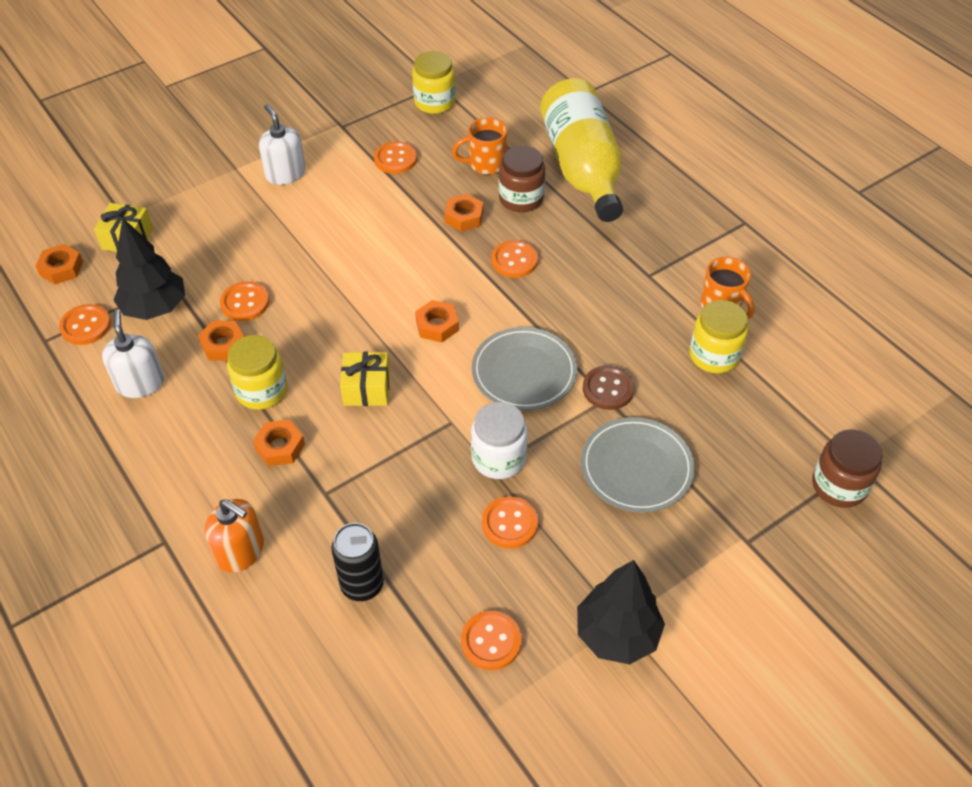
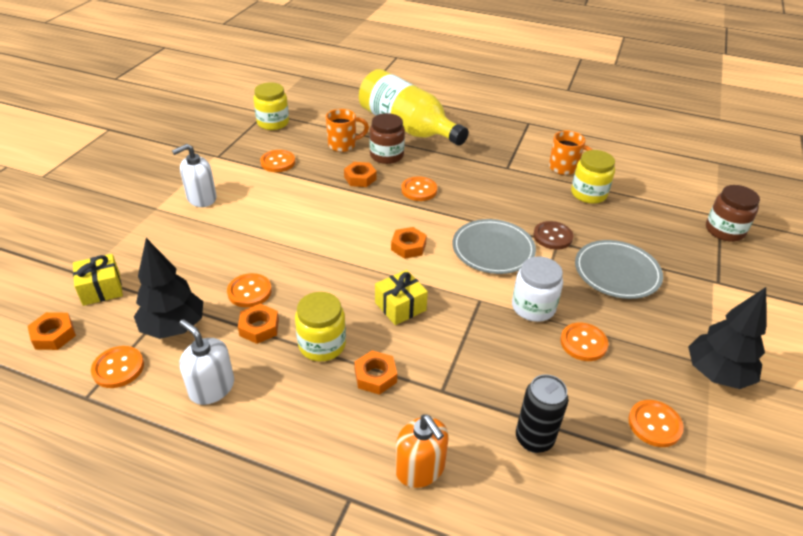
camera: 35 degrees left, 10 degrees down
orange soap dispenser [205,499,264,573] -> orange soap dispenser turned 60 degrees clockwise [395,414,448,488]
white soap dispenser [259,104,306,185] -> white soap dispenser turned 60 degrees counterclockwise [172,144,217,207]
orange mug [452,117,507,175] -> orange mug turned 150 degrees counterclockwise [326,109,369,152]

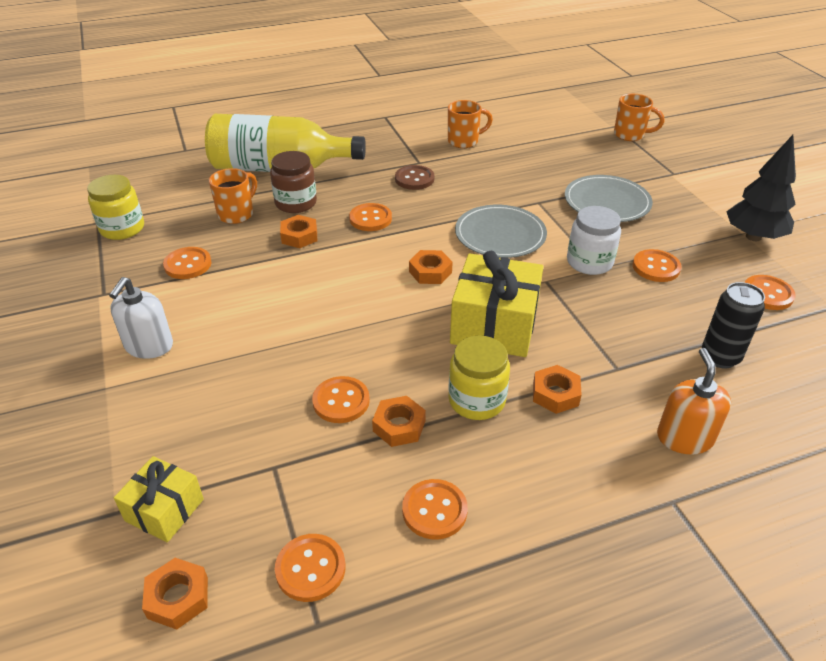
camera: 40 degrees left, 0 degrees up
black tree [134,238,203,339] -> none
white soap dispenser [179,319,234,405] -> orange button [402,479,468,539]
yellow gift [375,270,428,325] -> yellow gift [450,251,543,357], size x1.76
orange soap dispenser [395,414,448,488] -> orange soap dispenser turned 105 degrees counterclockwise [657,348,731,455]
brown button [533,221,573,250] -> brown button moved to [395,165,434,190]
yellow jar [571,150,615,204] -> none
brown jar [706,185,760,242] -> orange mug [614,94,664,141]

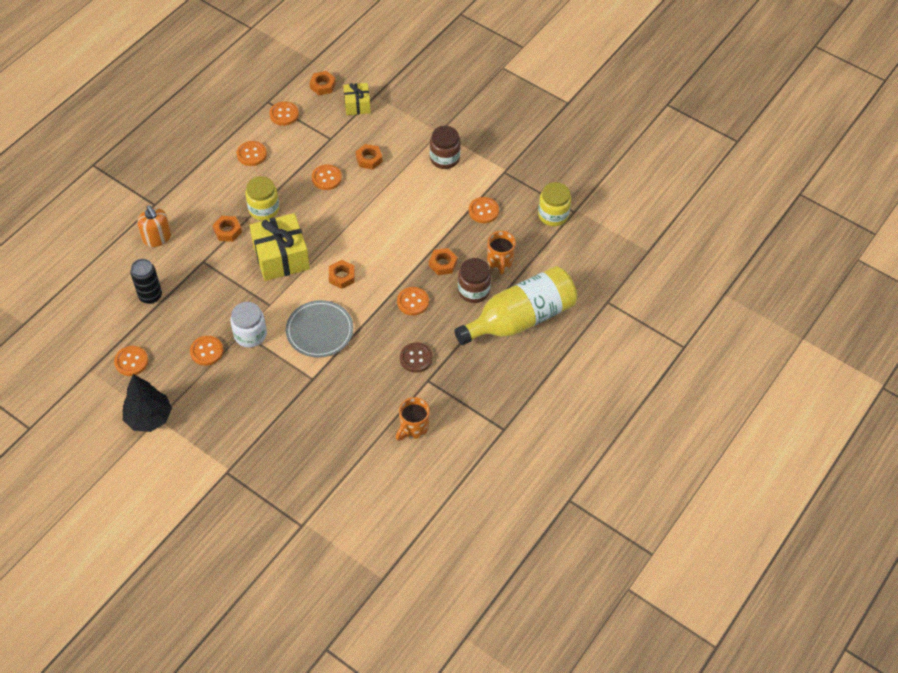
camera: 145 degrees right, 15 degrees up
white soap dispenser [109,277,173,359] -> brown jar [430,126,460,169]
orange nut [372,396,426,447] -> orange nut moved to [356,144,383,170]
grey plate [565,175,653,222] -> none
orange mug [614,94,664,141] -> none

